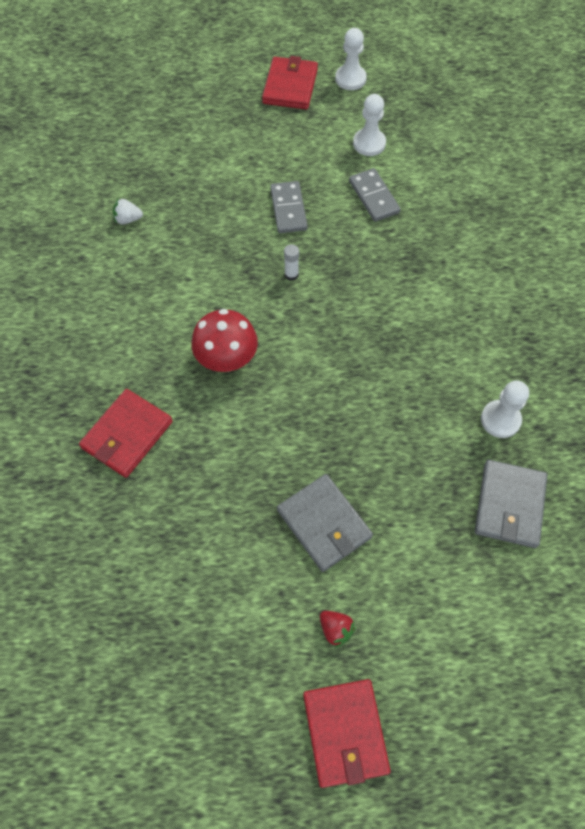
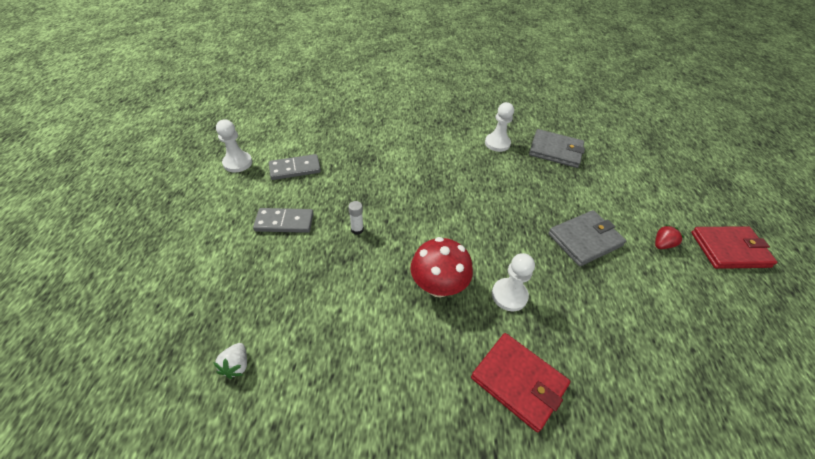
camera: 85 degrees left, 15 degrees down
red wallet [262,56,318,109] -> none
white pawn [335,28,367,90] -> white pawn moved to [492,253,535,311]

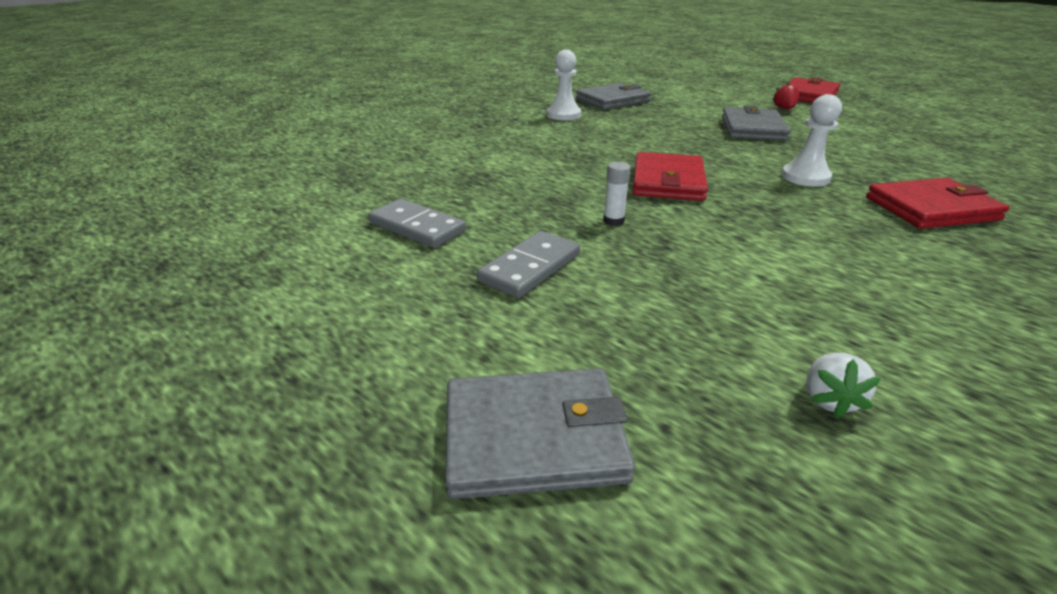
camera: 50 degrees left, 15 degrees down
white strawberry [213,343,247,379] -> white strawberry turned 60 degrees clockwise [806,353,881,418]
white pawn [216,119,252,172] -> none
grey domino [269,154,321,180] -> grey domino turned 75 degrees counterclockwise [368,199,466,248]
red mushroom [411,237,473,297] -> none
none -> grey wallet [445,368,635,499]
none -> red wallet [633,152,708,201]

